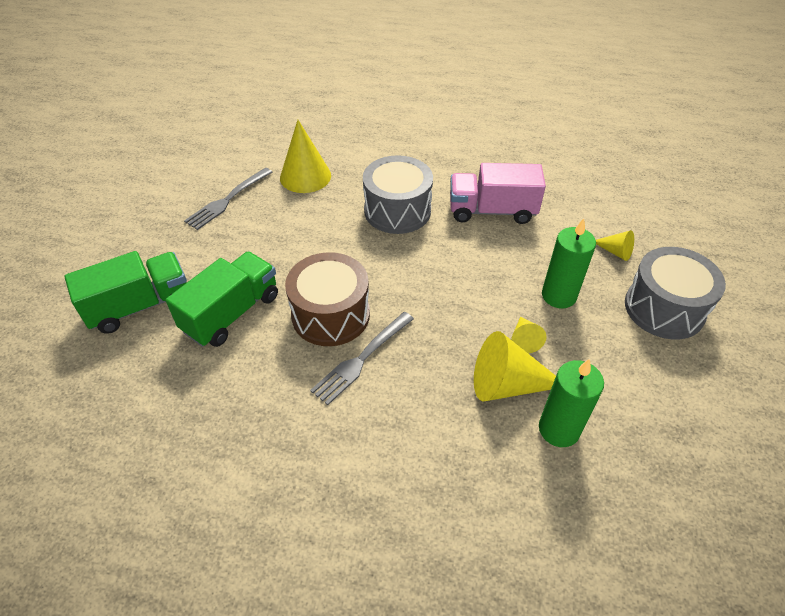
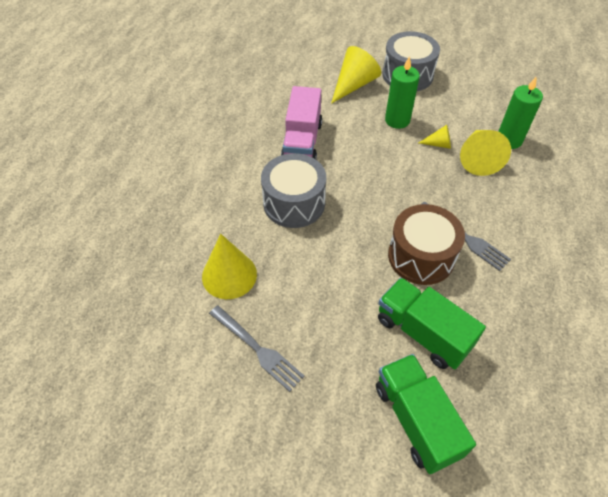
camera: 85 degrees left, 5 degrees up
yellow cone [596,230,634,261] -> yellow cone [331,46,381,104], size x1.92

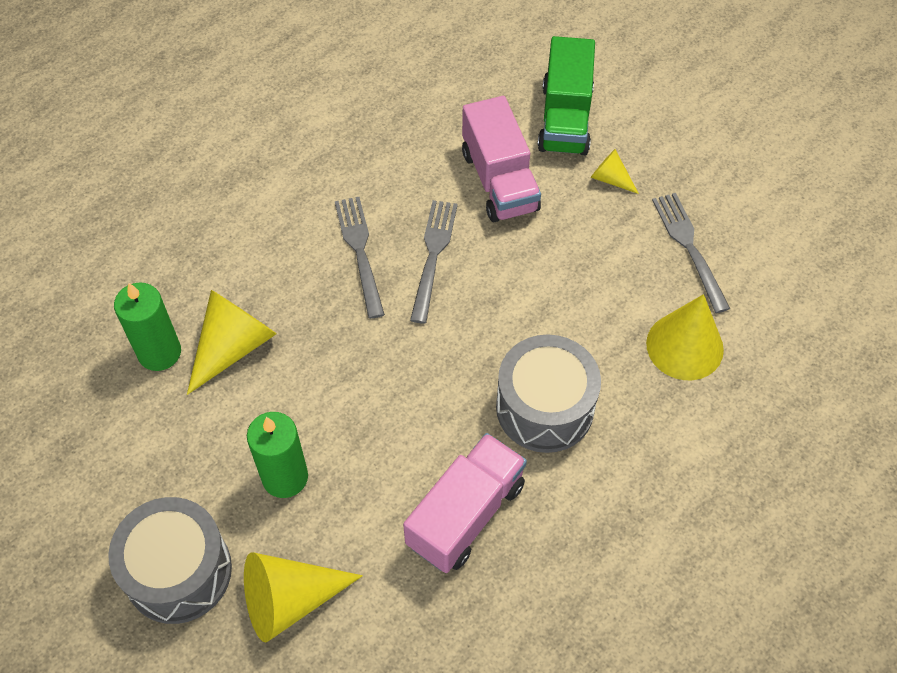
camera: 150 degrees left, 5 degrees up
green truck [378,277,486,369] -> pink truck [462,96,541,222]
brown drum [388,204,465,285] -> grey fork [410,200,458,324]
yellow cone [419,125,451,149] -> yellow cone moved to [591,149,639,194]

